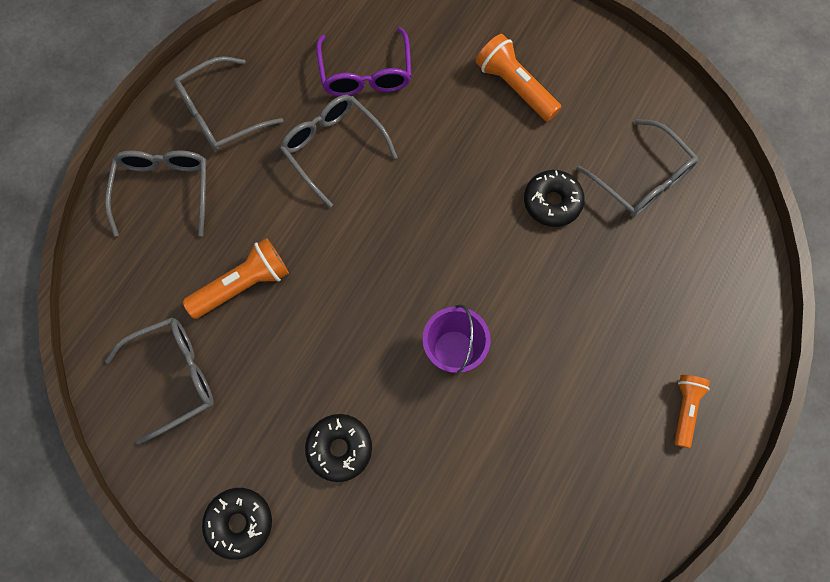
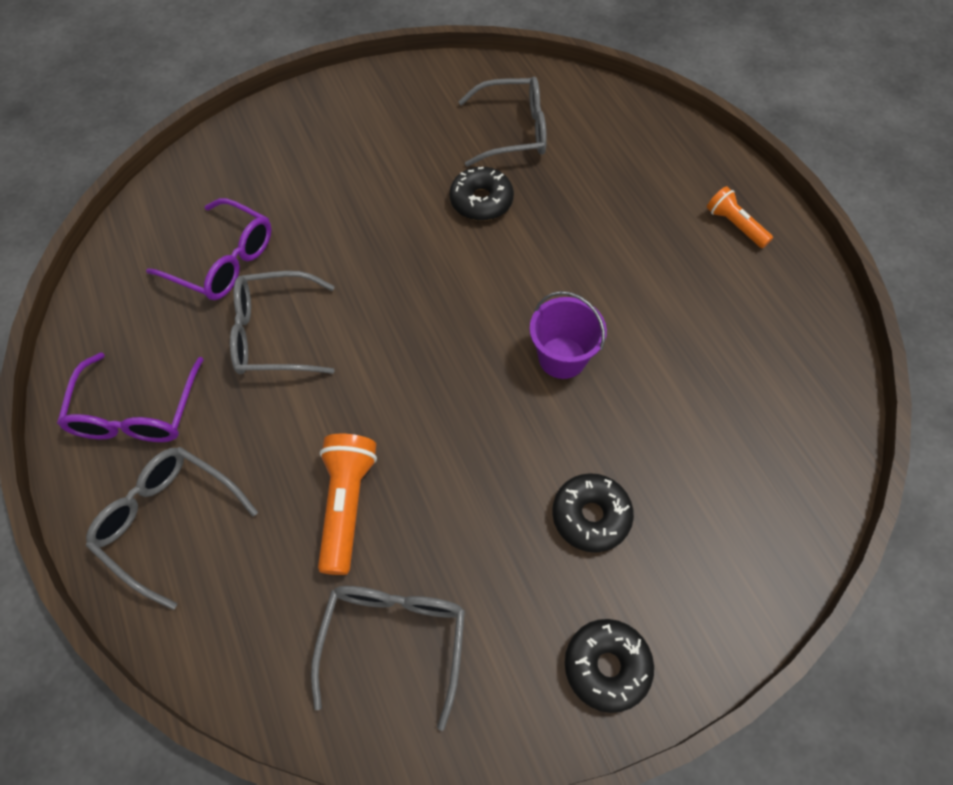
camera: 55 degrees left, 10 degrees down
grey glasses [173,56,284,151] -> purple glasses [57,352,204,442]
orange flashlight [476,34,561,122] -> none

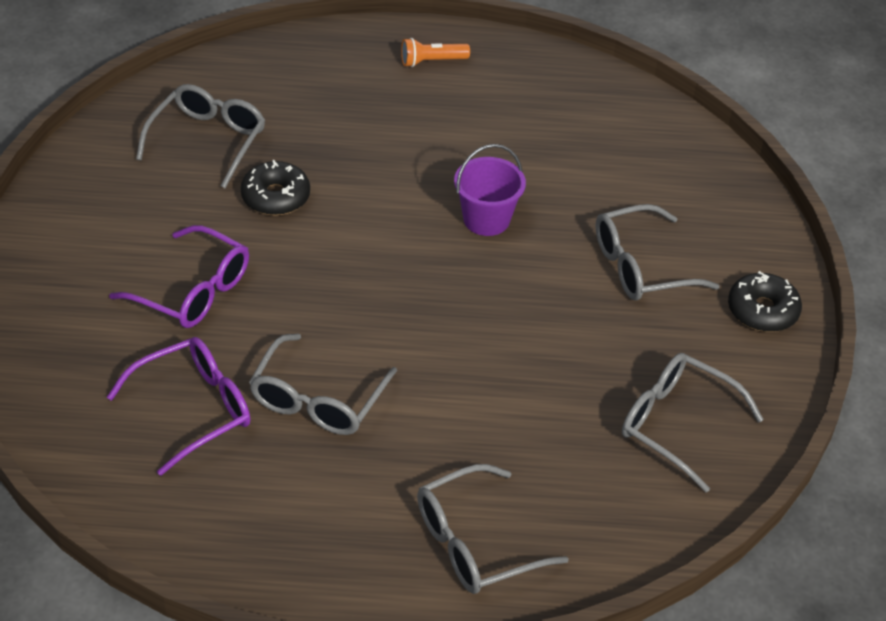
camera: 65 degrees left, 15 degrees down
purple glasses [57,352,204,442] -> purple glasses moved to [109,225,249,328]
orange flashlight [318,434,377,575] -> none
black donut [552,473,634,553] -> grey glasses [595,204,720,301]

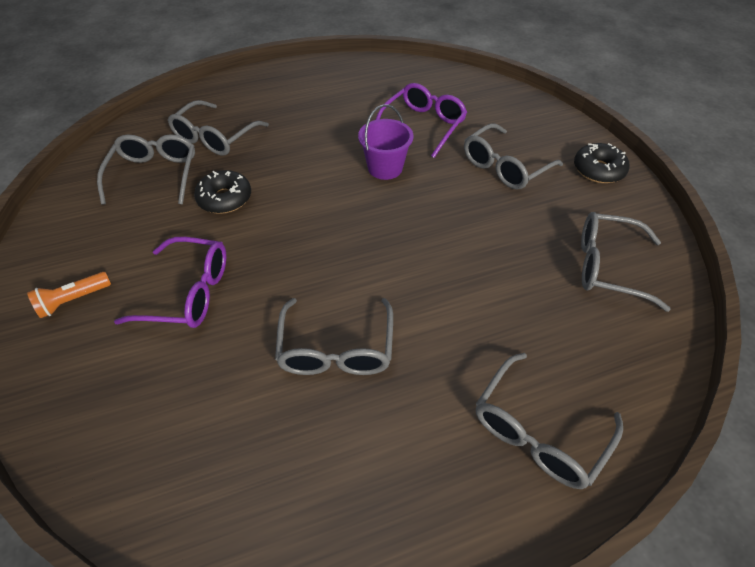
camera: 20 degrees left, 5 degrees up
purple glasses [107,337,251,476] -> purple glasses moved to [376,83,467,158]
orange flashlight [401,38,470,67] -> orange flashlight moved to [27,272,111,318]
none -> grey glasses [168,100,269,156]

